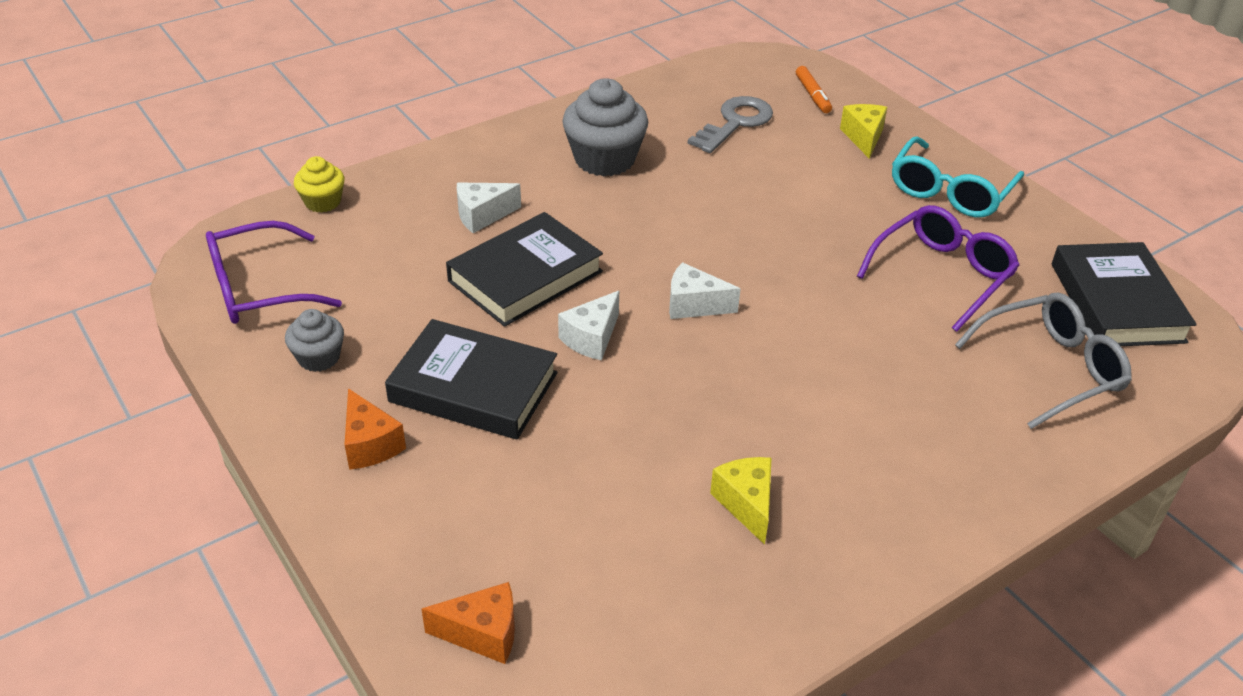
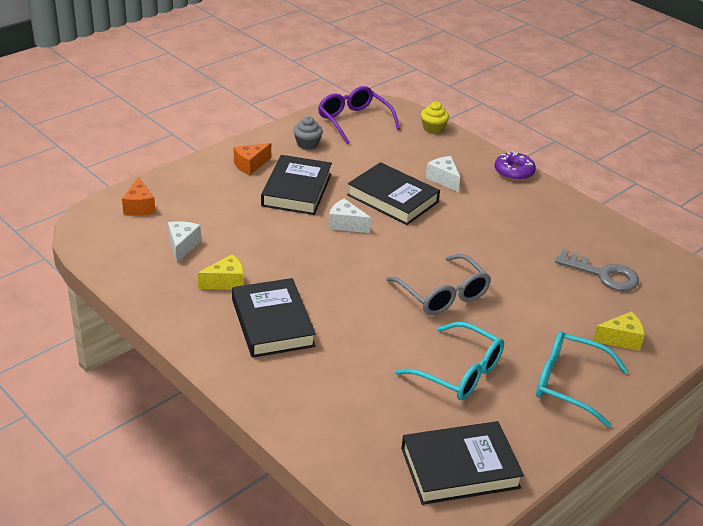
camera: 80 degrees right, 5 degrees down
grey cupcake [563,78,648,176] -> none
white cheese [669,262,740,319] -> white cheese moved to [168,221,201,263]
orange marker [796,66,832,113] -> none
purple glasses [857,205,1020,332] -> turquoise glasses [395,322,504,400]
grey glasses [955,293,1132,429] -> grey glasses moved to [386,254,491,315]
none -> black book [232,278,316,358]
none -> purple donut [494,151,536,181]

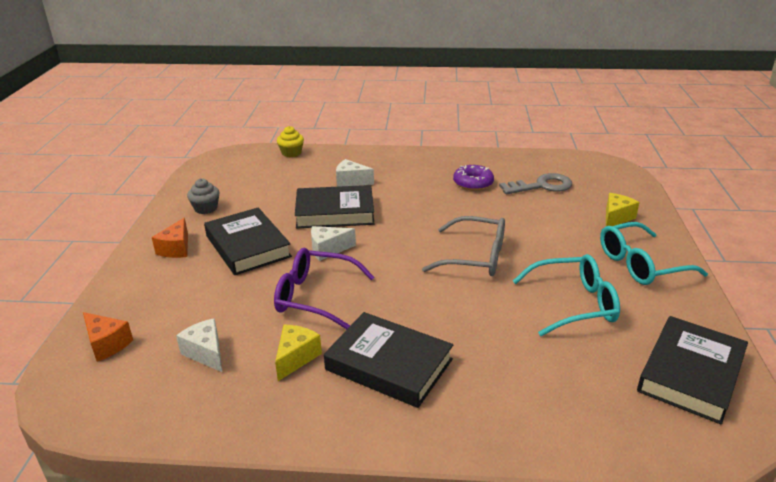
camera: 40 degrees left, 5 degrees down
purple glasses [318,86,400,144] -> purple glasses moved to [274,248,374,329]
purple donut [494,151,536,181] -> purple donut moved to [453,165,494,191]

